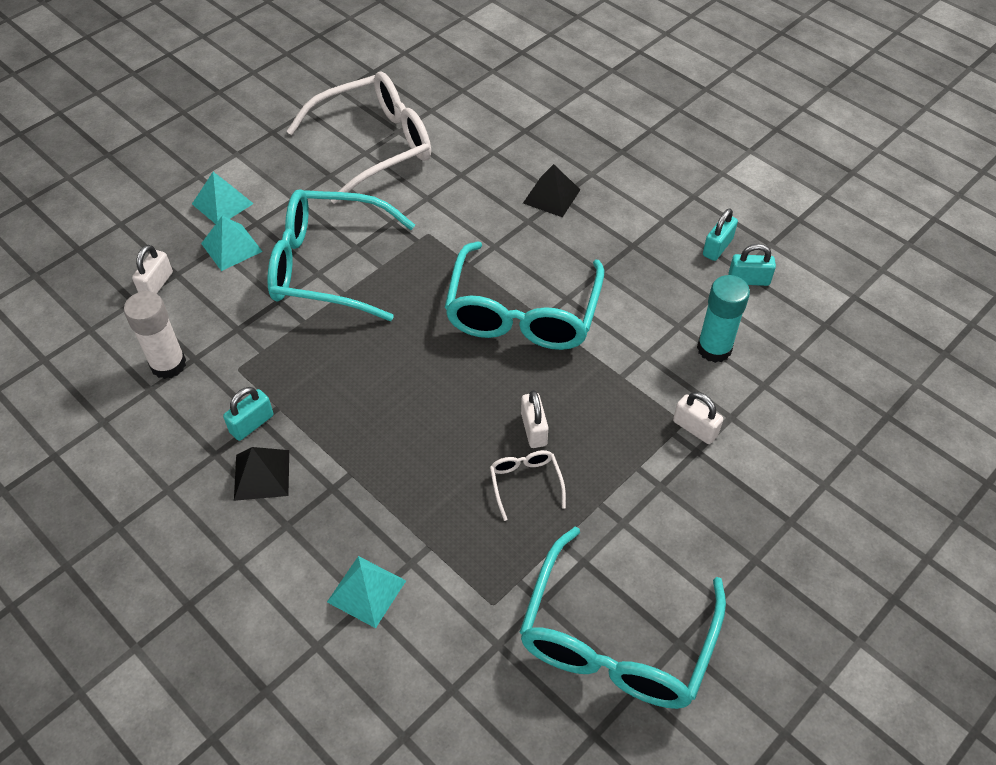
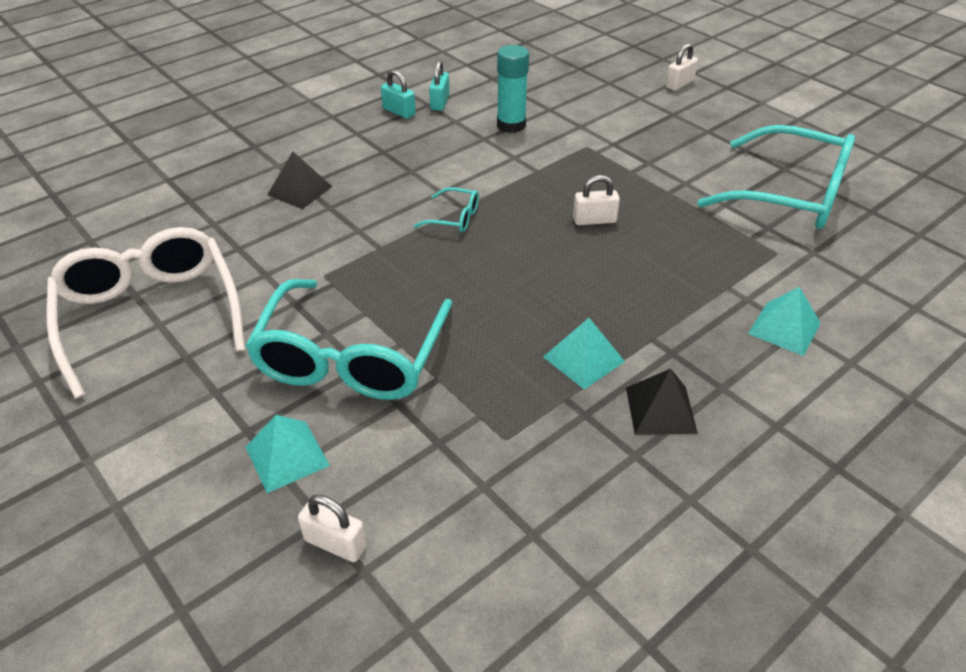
camera: 85 degrees left, 10 degrees down
white glue stick [124,291,186,379] -> none
turquoise pyramid [192,172,254,224] -> turquoise pyramid moved to [543,318,625,390]
turquoise padlock [223,387,274,441] -> none
turquoise glasses [445,241,604,350] -> turquoise glasses [414,187,479,232], size x0.42
white glasses [490,450,566,521] -> none
white padlock [673,392,723,444] -> white padlock moved to [666,43,698,91]

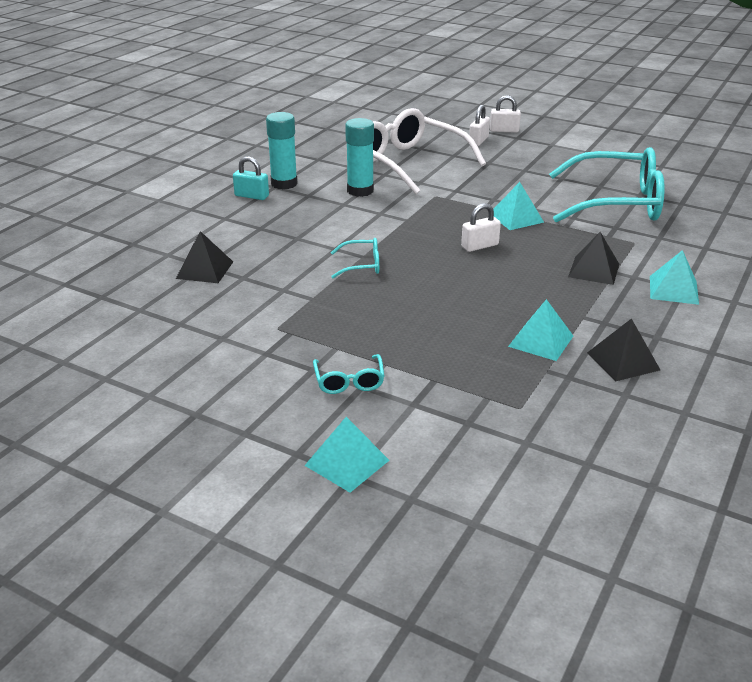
camera: 20 degrees left, 10 degrees down
white glasses [46,227,245,399] -> white glasses moved to [373,108,486,194]
turquoise glasses [245,279,453,400] -> turquoise glasses [313,354,384,394], size x0.42
white padlock [298,495,367,562] -> white padlock moved to [490,95,521,133]
turquoise padlock [429,60,450,111] -> turquoise glue stick [266,112,298,189]
none -> turquoise pyramid [493,182,544,230]
none -> black pyramid [568,232,619,285]

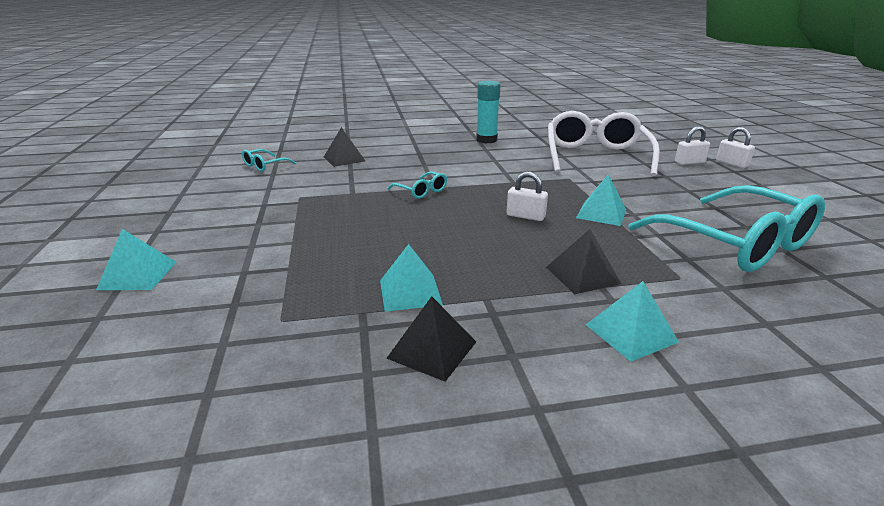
camera: 50 degrees right, 5 degrees down
turquoise padlock [233,156,269,200] -> none
turquoise glasses [313,354,384,394] -> turquoise glasses moved to [242,149,296,172]
turquoise glue stick [345,118,374,197] -> none

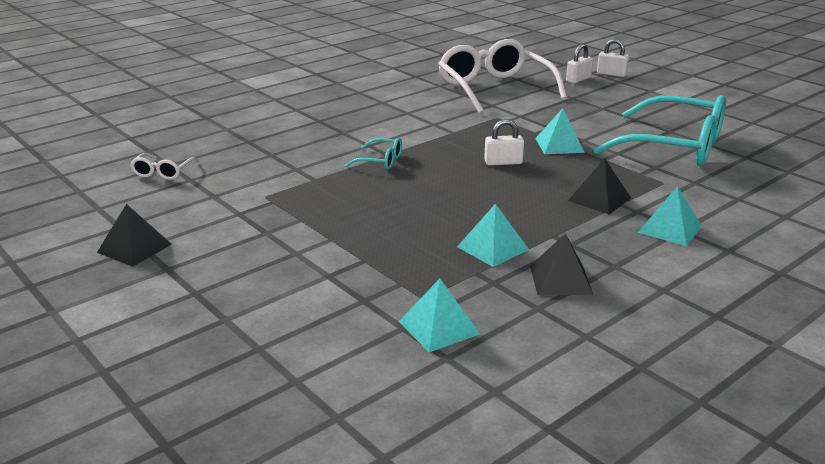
camera: 30 degrees left, 0 degrees up
turquoise pyramid [96,229,176,290] -> turquoise pyramid moved to [399,279,480,352]
turquoise glasses [242,149,296,172] -> white glasses [130,153,199,180]
black pyramid [324,127,365,167] -> black pyramid moved to [97,204,171,267]
turquoise glue stick [476,81,501,144] -> none

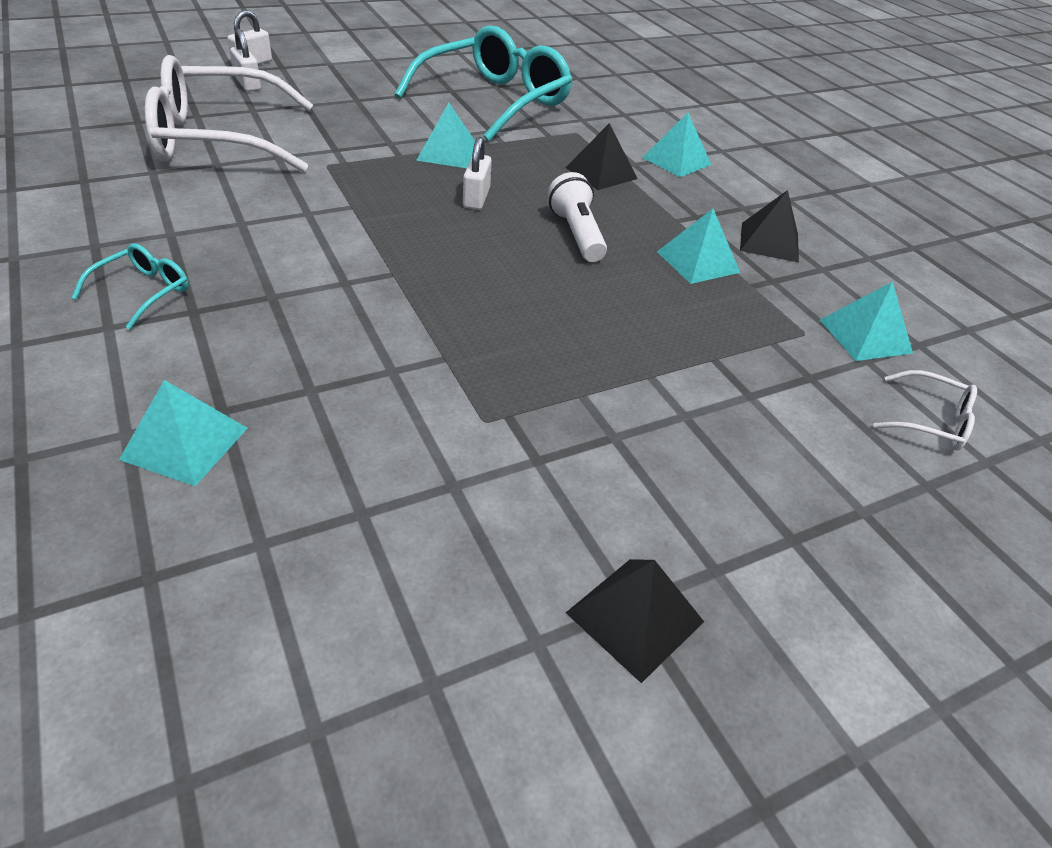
camera: 80 degrees left, 15 degrees up
white glasses [130,153,199,180] -> white glasses moved to [873,370,977,451]
turquoise glasses [345,138,402,169] -> turquoise glasses moved to [72,243,189,330]
none -> turquoise pyramid [119,380,248,486]
none -> white flashlight [548,172,607,262]

